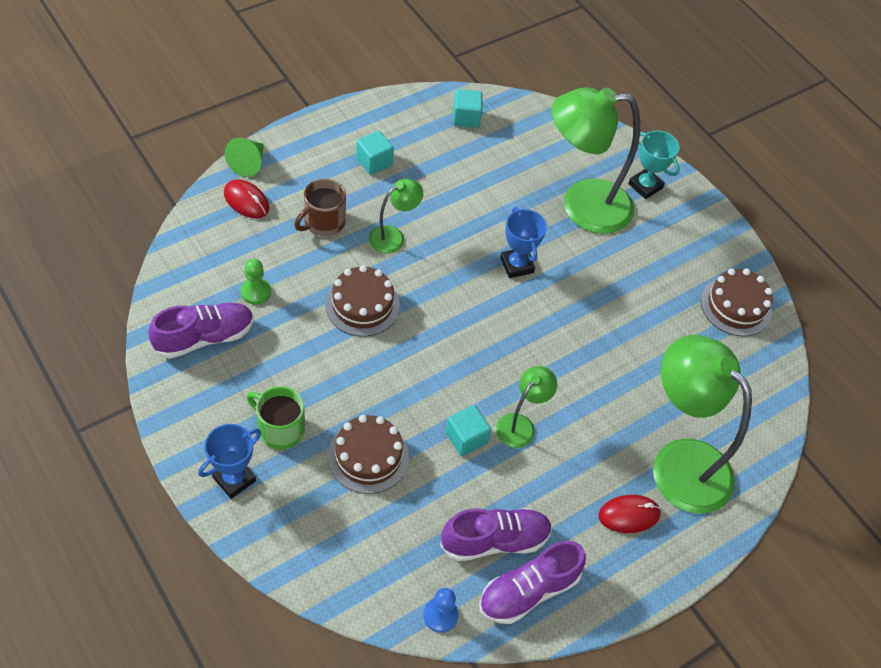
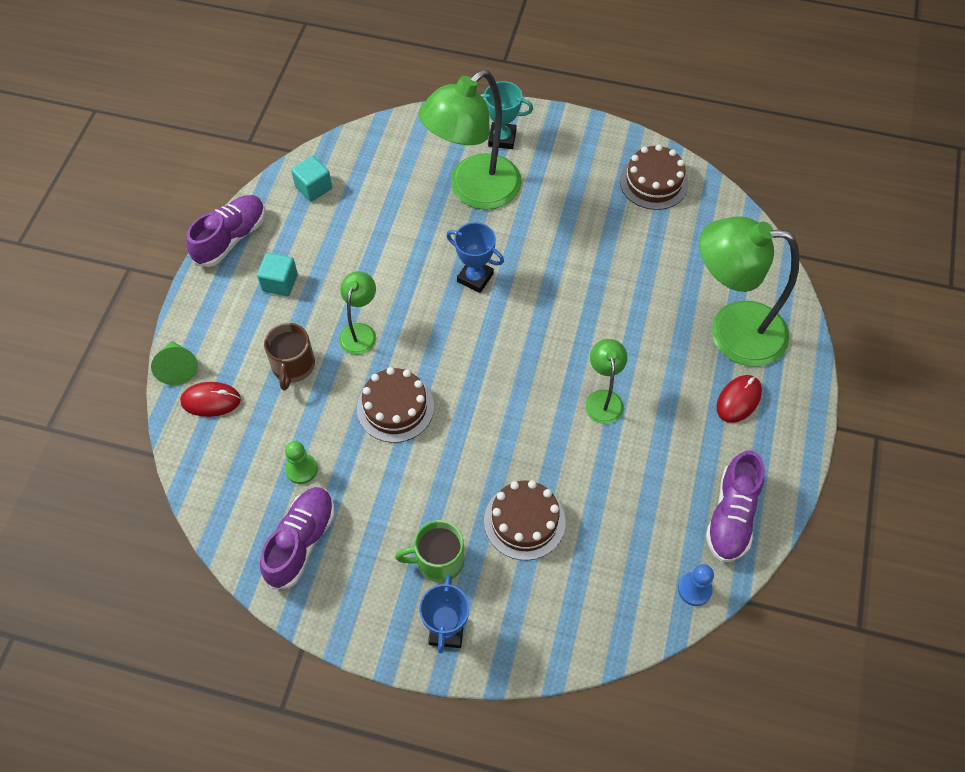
camera: 35 degrees left, 5 degrees up
purple shoe [440,508,552,561] -> purple shoe moved to [186,195,265,267]
turquoise cube [446,405,491,456] -> none

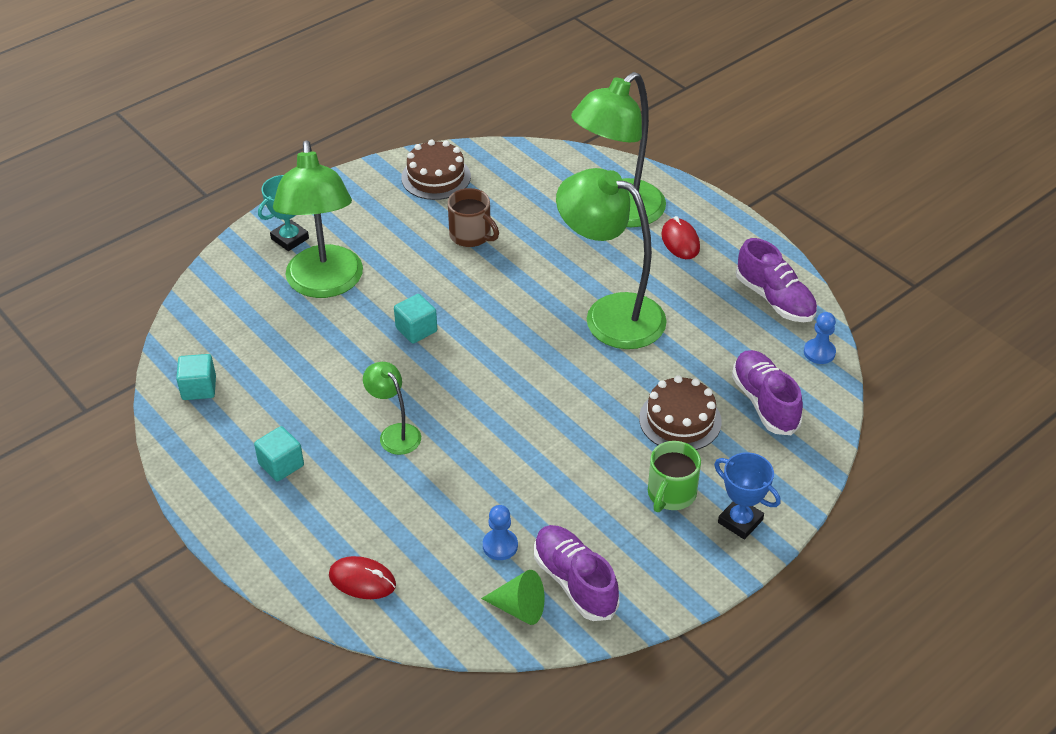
camera: 55 degrees left, 15 degrees down
green cone [151,341,198,385] -> green cone moved to [481,570,545,625]
red mouse [180,382,241,417] -> red mouse turned 75 degrees clockwise [329,556,396,599]
purple shoe [186,195,265,267] -> purple shoe moved to [732,350,803,435]
brown mug [264,323,315,391] -> brown mug moved to [448,188,499,247]
green pawn [285,441,318,484] -> blue pawn [483,505,518,560]
brown cake [357,367,434,443] -> none
blue trophy [446,222,504,293] -> turquoise cube [394,294,437,344]
green lamp [585,339,627,424] -> green lamp [556,168,667,349], size x2.07

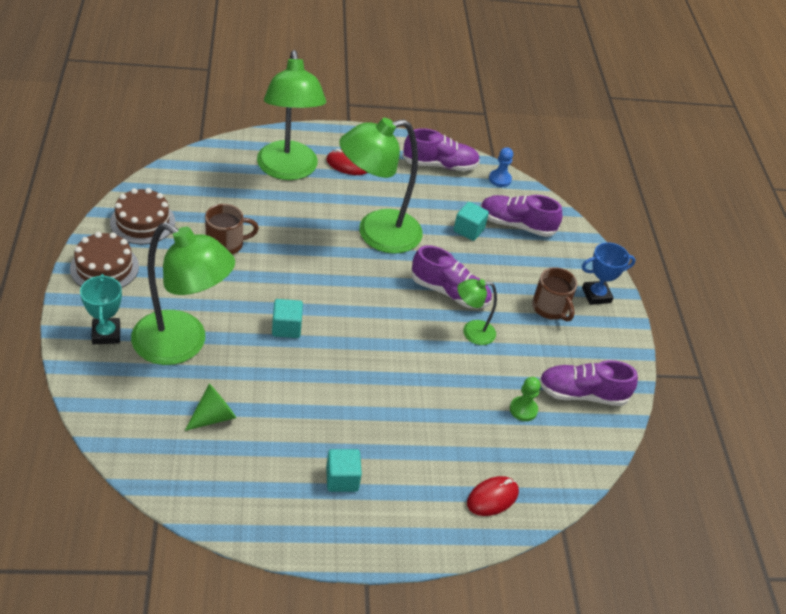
camera: 60 degrees left, 0 degrees up
turquoise cube [176,354,216,400] -> turquoise cube moved to [454,202,489,241]
green lamp [363,362,421,455] -> green lamp moved to [457,279,497,345]
green cone [481,570,545,625] -> green cone moved to [185,384,236,431]
blue pawn [483,505,518,560] -> green pawn [510,377,541,421]
brown cake [639,376,722,450] -> brown cake moved to [70,232,139,288]
green mug [648,441,701,512] -> brown mug [532,267,577,322]
none -> purple shoe [412,245,492,309]

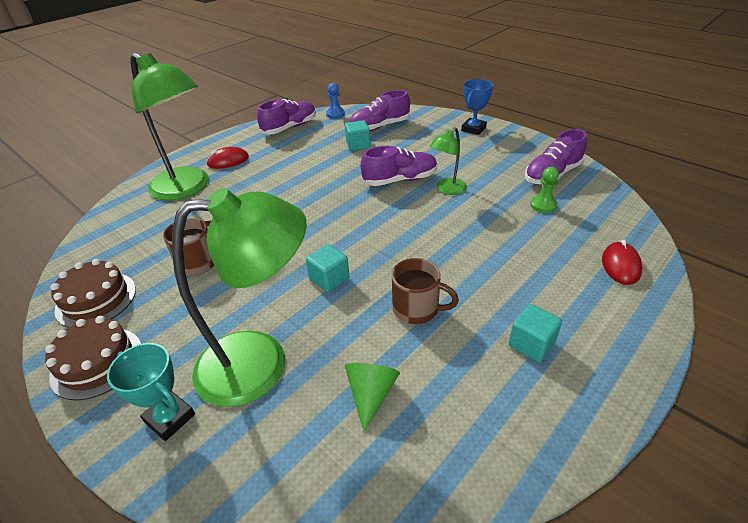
camera: 35 degrees left, 5 degrees down
green lamp [339,118,423,254] -> none
brown mug [532,267,577,322] -> brown mug moved to [392,258,459,324]

